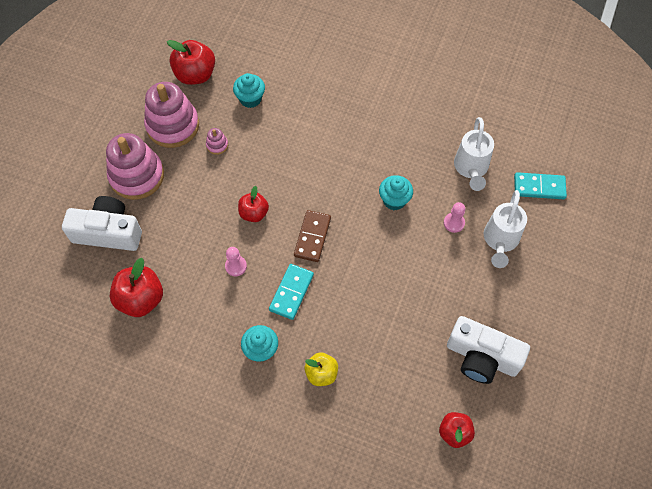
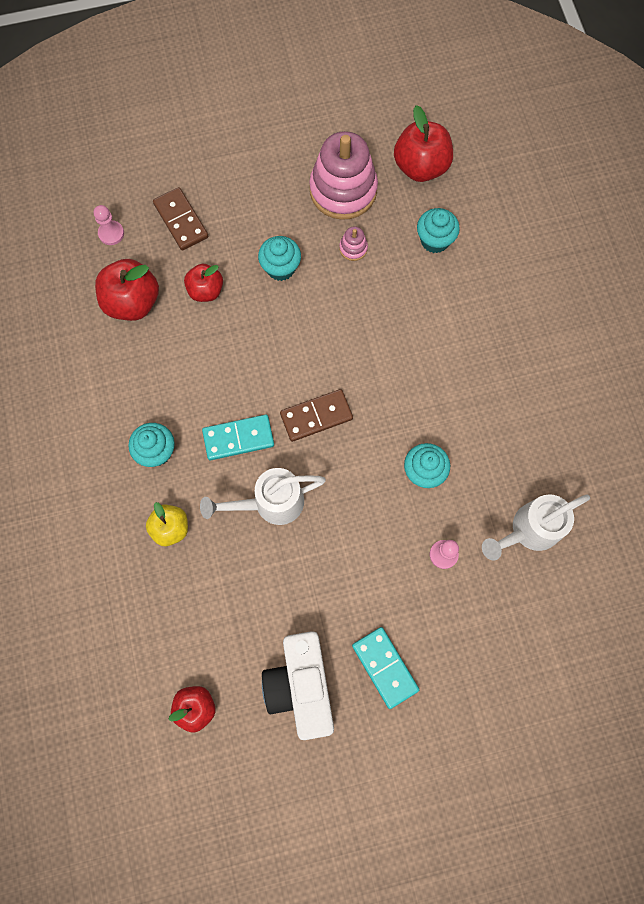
camera: 55 degrees right, 10 degrees up
white camera [62,196,142,251] -> brown domino [153,187,208,251]
pink stacking toy [106,133,164,200] -> none
pink pawn [225,247,247,276] -> pink pawn moved to [94,205,124,245]
red apple [238,186,269,222] -> red apple moved to [184,263,223,302]
white watering can [484,190,527,268] -> white watering can moved to [200,468,326,525]
turquoise domino [514,172,567,199] -> turquoise domino moved to [352,627,419,709]
none -> turquoise cupcake [258,236,301,281]

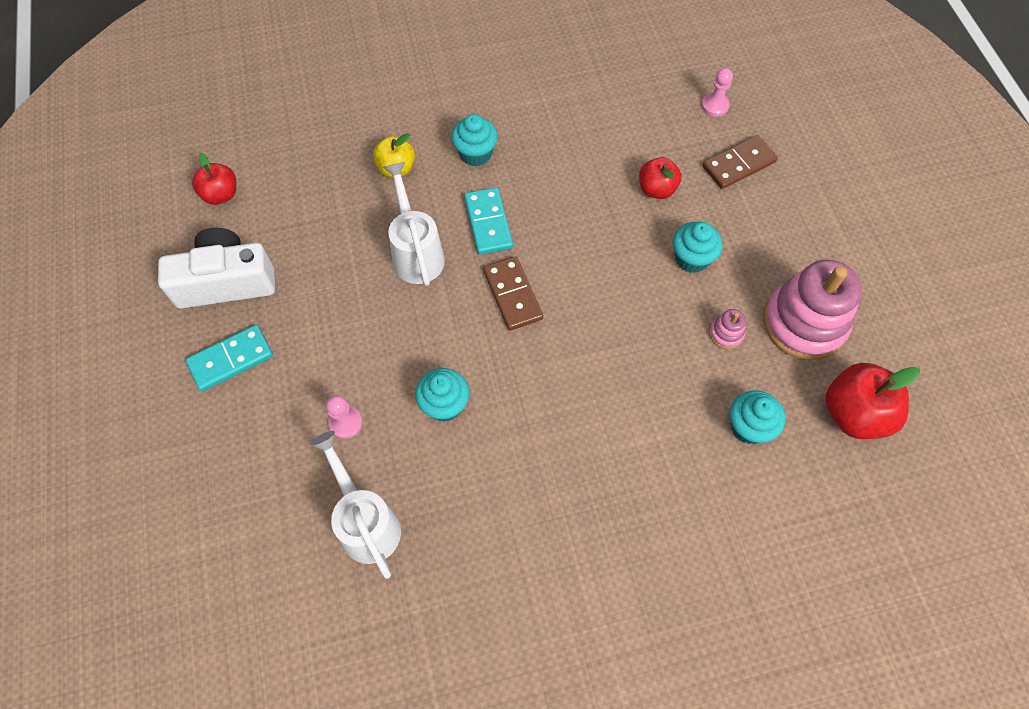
camera: 90 degrees right, 10 degrees down
red apple [95,259,159,321] -> none

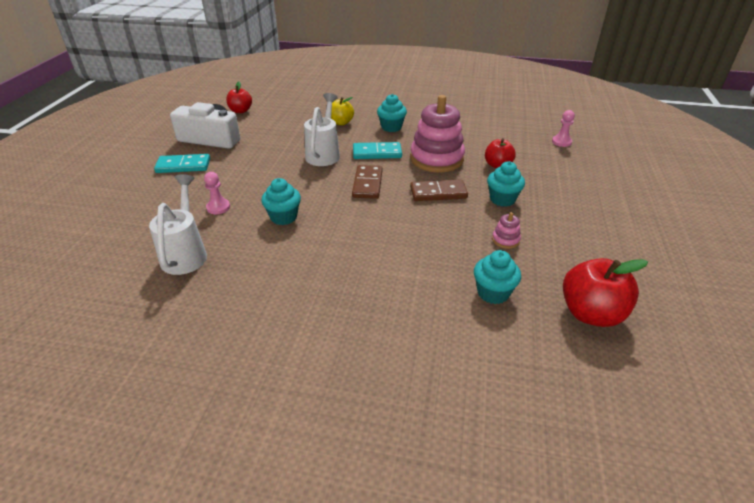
camera: 25 degrees right, 25 degrees down
turquoise domino [464,187,513,255] -> turquoise domino turned 75 degrees clockwise [353,142,402,159]
brown domino [702,135,778,189] -> brown domino moved to [410,179,468,201]
pink stacking toy [763,259,862,360] -> pink stacking toy moved to [410,95,465,173]

